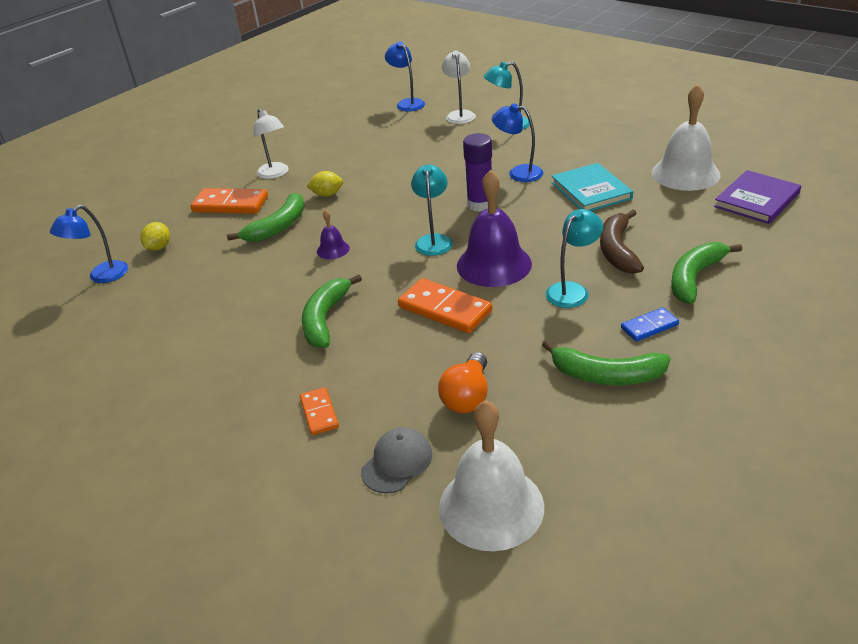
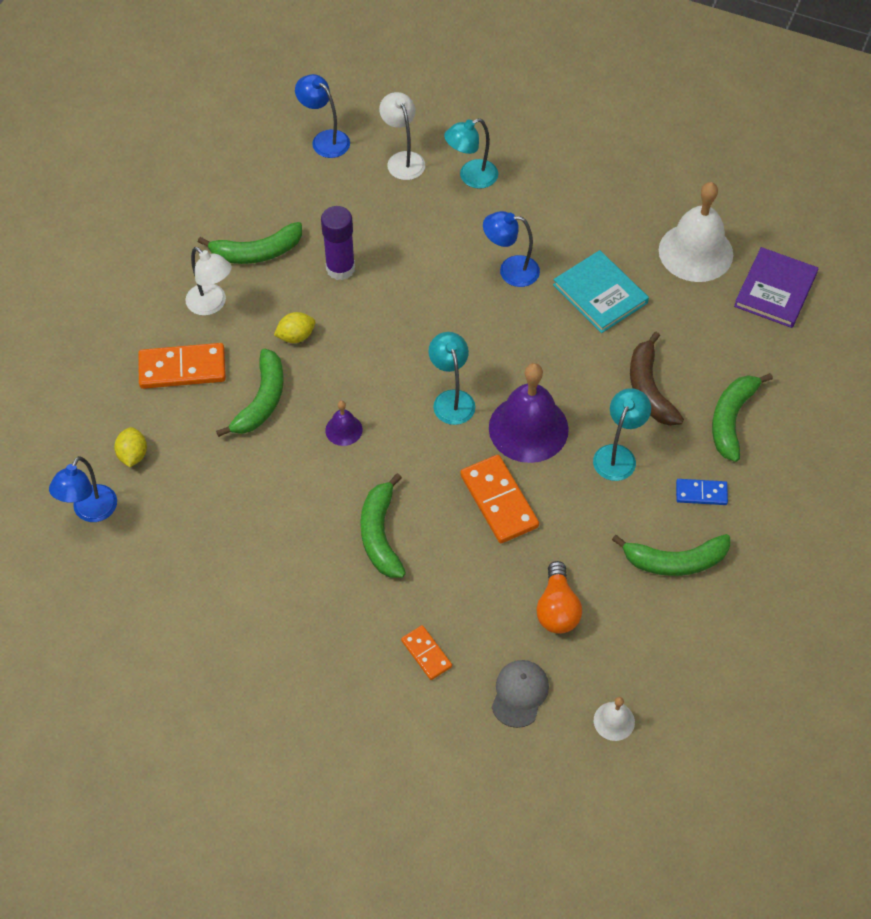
camera: 20 degrees left, 20 degrees up
orange domino [398,278,492,333] -> orange domino turned 45 degrees clockwise [460,455,539,543]
white bell [439,400,544,551] -> white bell [594,697,635,741], size x0.47
purple glue stick [463,133,492,212] -> purple glue stick moved to [321,206,355,280]
blue domino [621,307,679,342] -> blue domino turned 45 degrees clockwise [676,479,728,505]
none -> green banana [198,222,302,264]

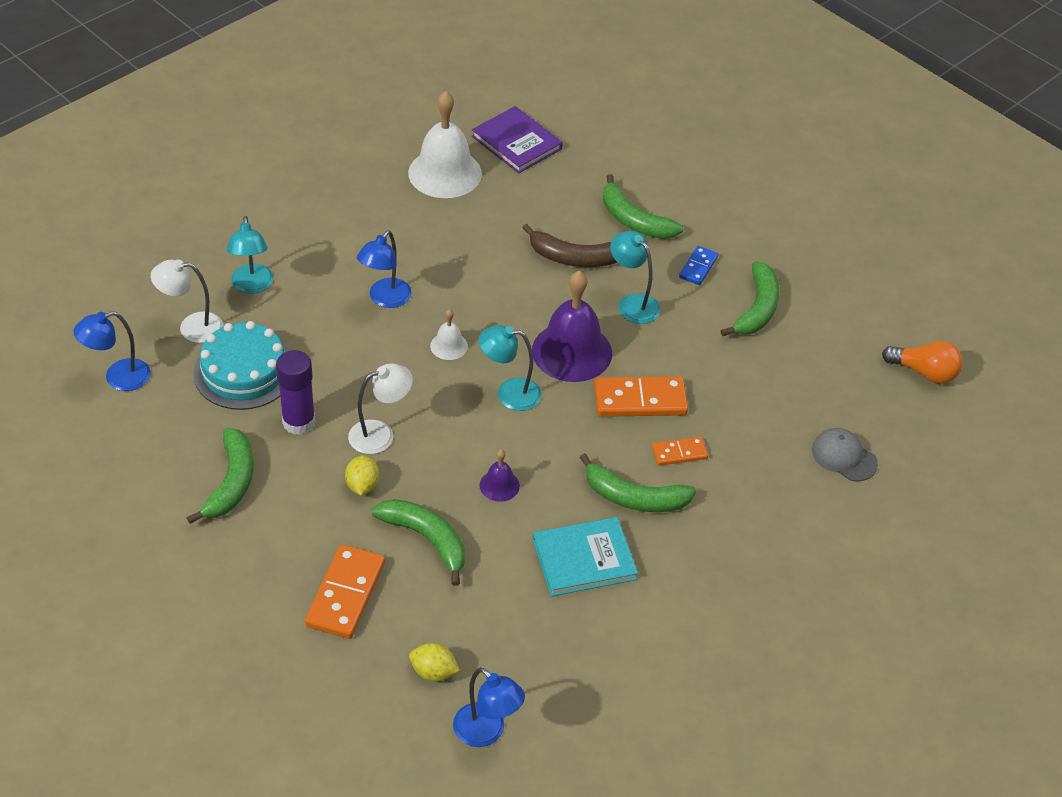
camera: 70 degrees left, 10 degrees down
white lamp [185,247,232,316] -> white lamp moved to [348,363,413,454]
orange domino [401,625,452,680] -> orange domino moved to [652,437,708,466]
orange light bulb [536,561,582,634] -> orange light bulb moved to [882,341,963,384]
turquoise book [553,250,649,333] -> turquoise book moved to [533,517,638,596]
white bell [594,697,635,741] -> white bell moved to [430,309,468,360]
none -> turquoise cake [194,321,287,410]

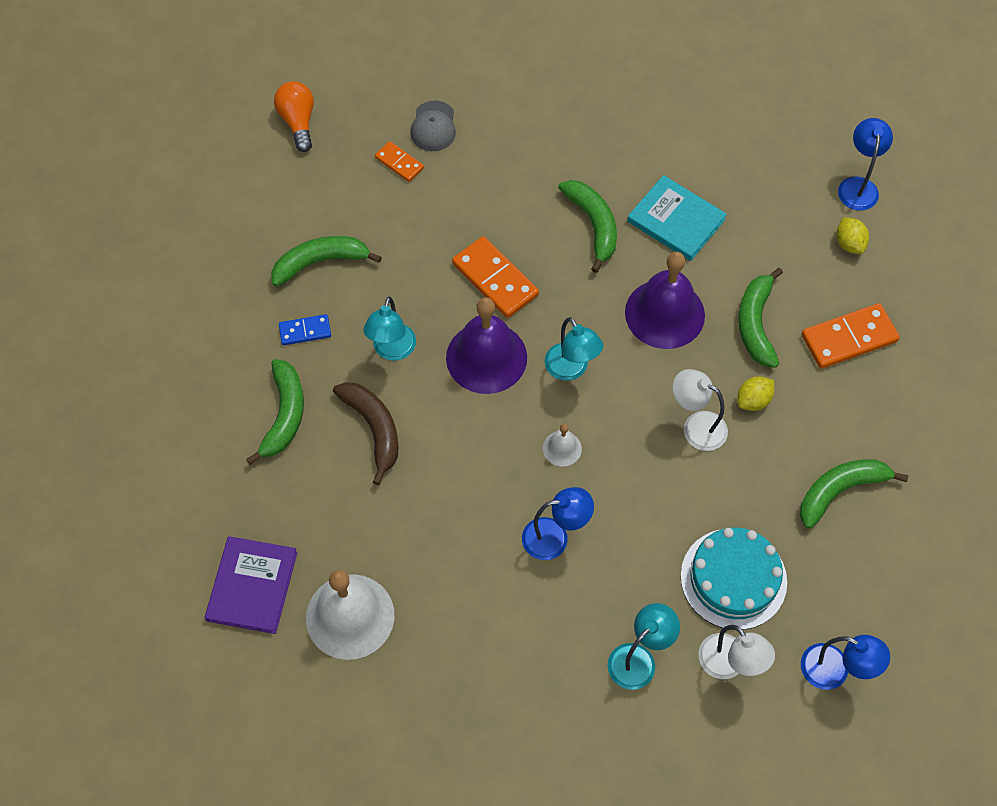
camera: 125 degrees left, 15 degrees up
purple glue stick [276,350,315,435] -> none
purple bell [480,449,520,502] -> purple bell [625,252,705,349], size x2.15
orange domino [652,437,708,466] -> orange domino moved to [375,141,424,182]

